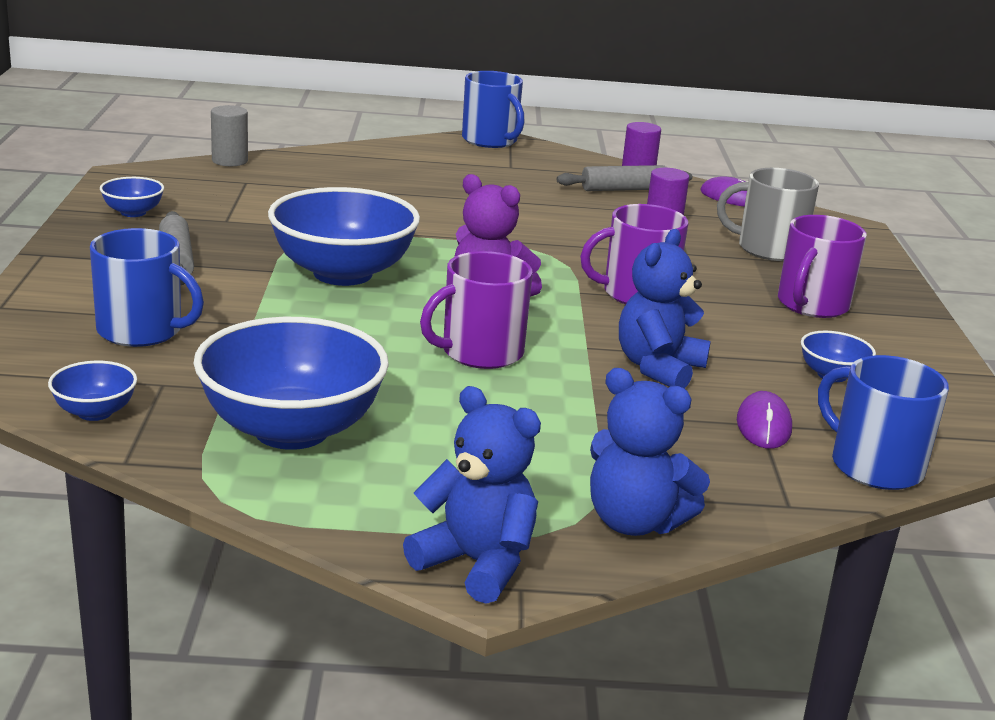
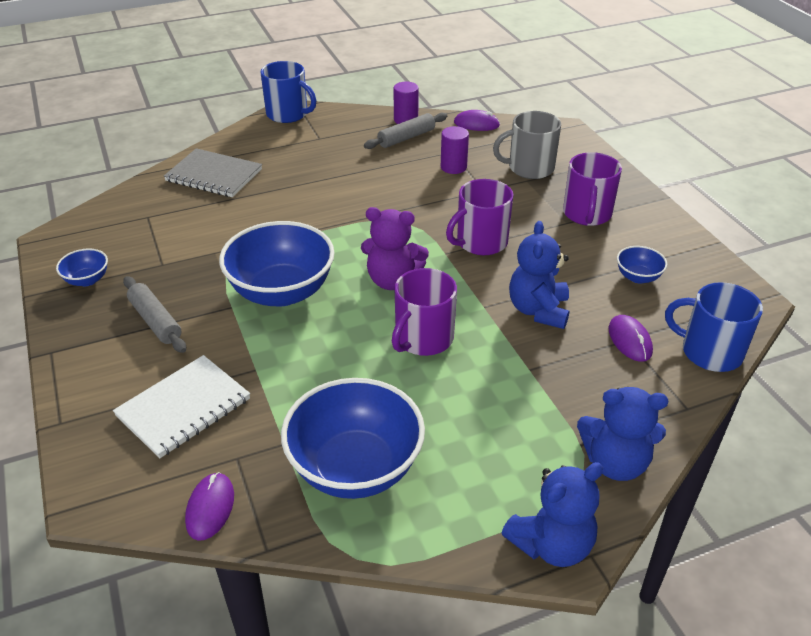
camera: 20 degrees left, 15 degrees up
blue bowl [48,361,137,421] -> purple mouse [185,472,234,541]
blue mug [90,228,204,347] -> white notebook [113,355,250,458]
grey cylinder [211,105,248,166] -> none
blue teddy bear [403,386,541,604] -> blue teddy bear turned 135 degrees clockwise [502,462,603,567]
none -> grey notebook [164,148,262,197]

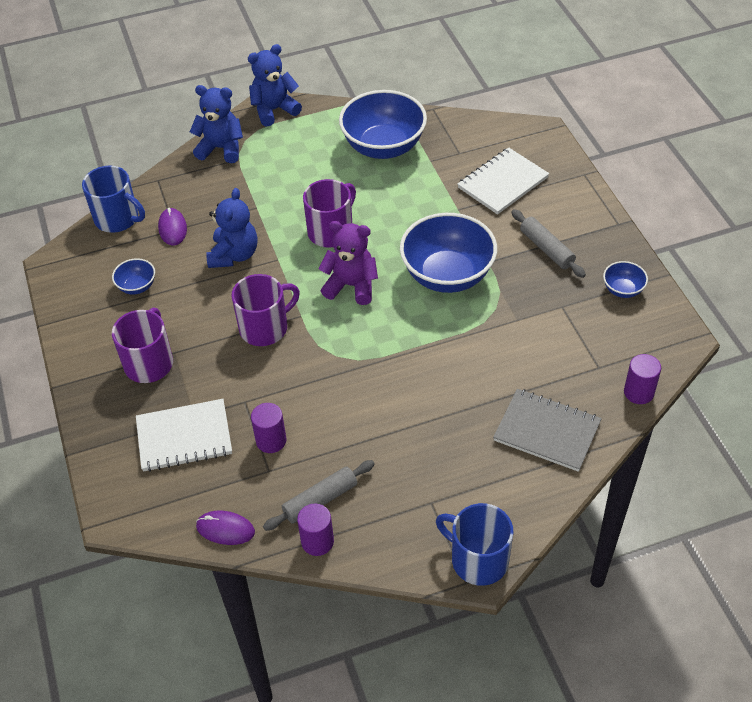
camera: 175 degrees left, 10 degrees up
purple mouse [185,472,234,541] -> none
grey mug [493,111,561,179] -> white notebook [136,399,232,472]
none -> purple cylinder [624,354,661,404]

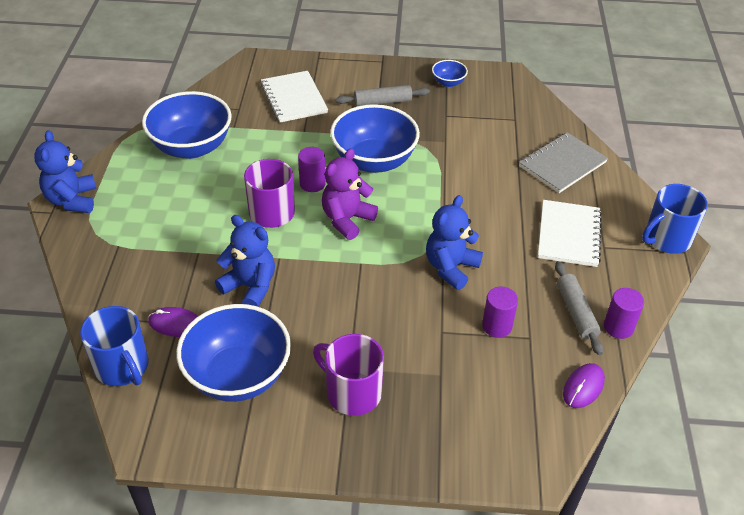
camera: 70 degrees left, 5 degrees down
blue mug [82,166,145,233] -> blue mug turned 90 degrees clockwise [80,306,149,386]
blue bowl [112,258,155,294] -> blue bowl [176,304,291,402], size x2.21
white notebook [136,399,232,472] -> white notebook moved to [538,200,602,267]
blue teddy bear [190,85,243,163] -> blue teddy bear moved to [426,195,483,290]
purple mug [231,274,300,346] -> none
purple cylinder [624,354,661,404] -> purple cylinder moved to [298,147,326,192]

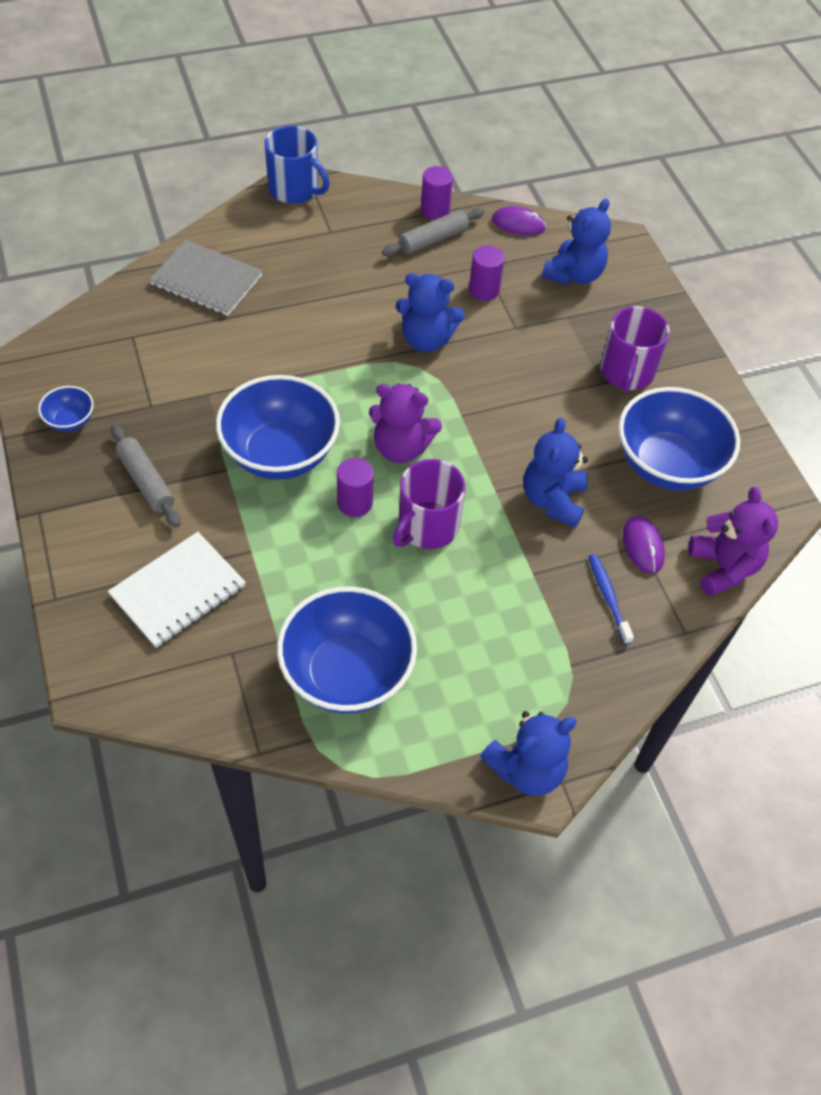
camera: 115 degrees left, 10 degrees up
blue mug [80,306,149,386] -> purple teddy bear [688,487,778,596]
white notebook [538,200,602,267] -> none
none -> blue teddy bear [542,198,611,285]
none -> blue toothbrush [588,554,634,644]

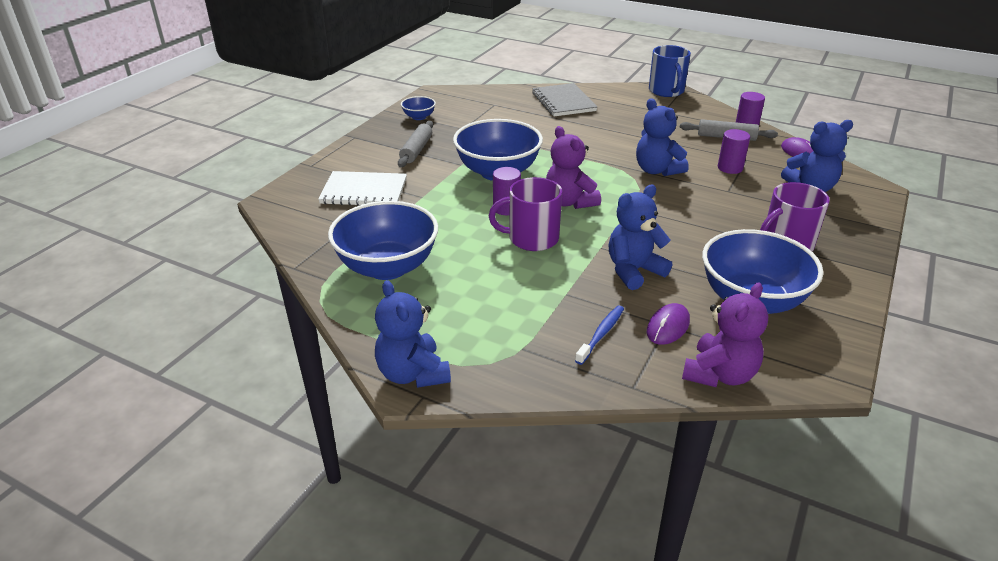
camera: 50 degrees right, 20 degrees down
blue teddy bear [480,711,577,796] -> blue teddy bear turned 45 degrees clockwise [375,280,451,388]

